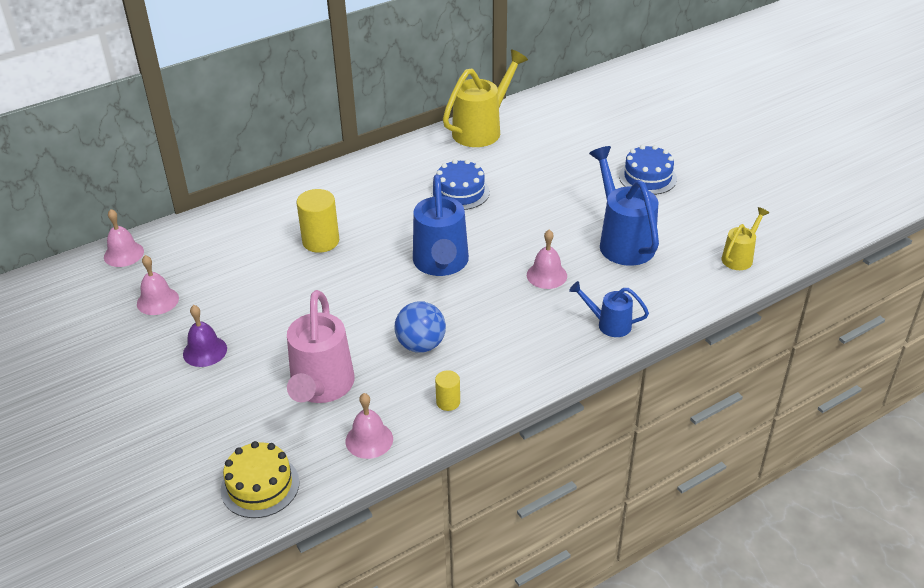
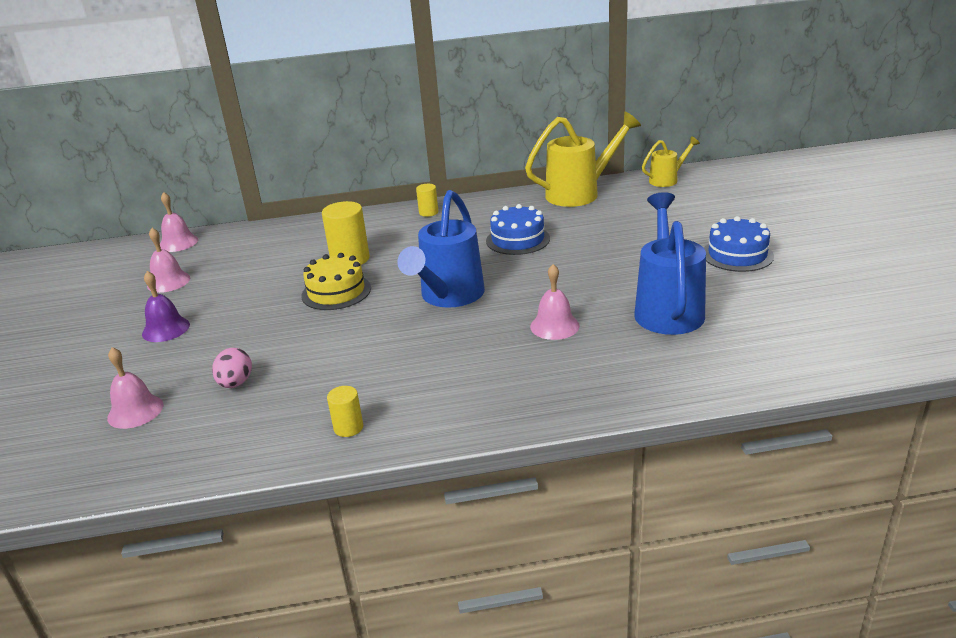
camera: 25 degrees right, 10 degrees down
yellow cake [221,441,299,518] -> yellow cake moved to [301,253,371,310]
pink watering can [287,290,354,403] -> pink egg [212,348,252,388]
pink bell [346,393,393,459] -> pink bell moved to [107,347,163,429]
blue ball [394,301,446,353] -> none
blue watering can [569,281,649,337] -> none
yellow watering can [721,207,769,270] -> yellow watering can moved to [642,136,700,187]
none -> yellow cylinder [416,184,438,217]

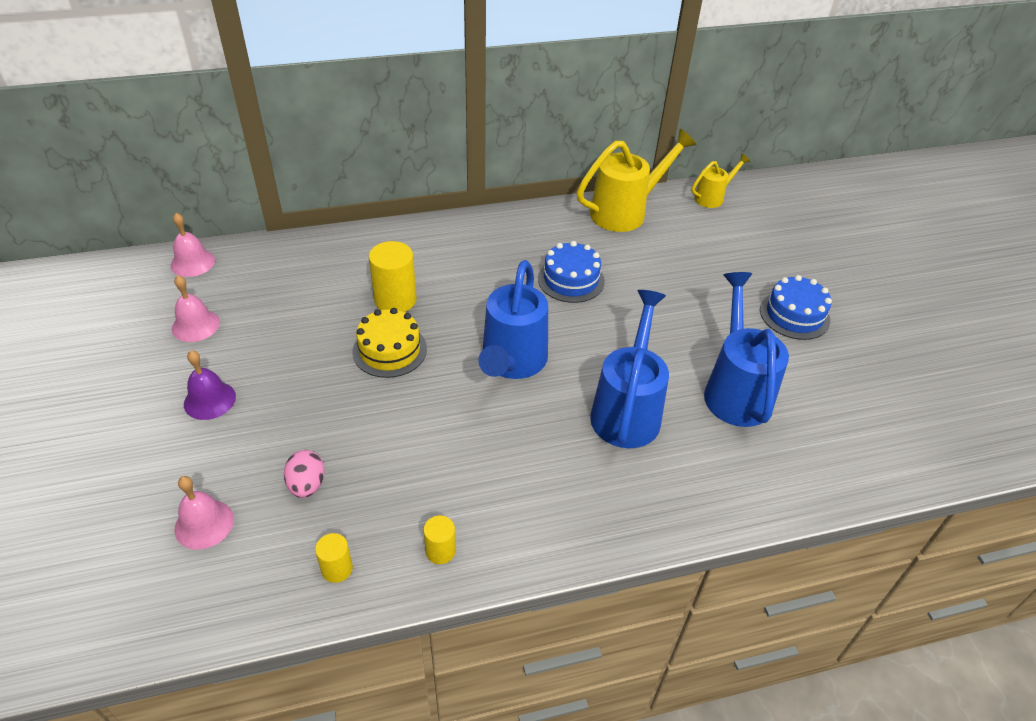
camera: 10 degrees left, 15 degrees up
yellow cylinder [416,184,438,217] -> yellow cylinder moved to [315,533,353,583]
pink bell [530,264,580,340] -> blue watering can [590,290,669,448]

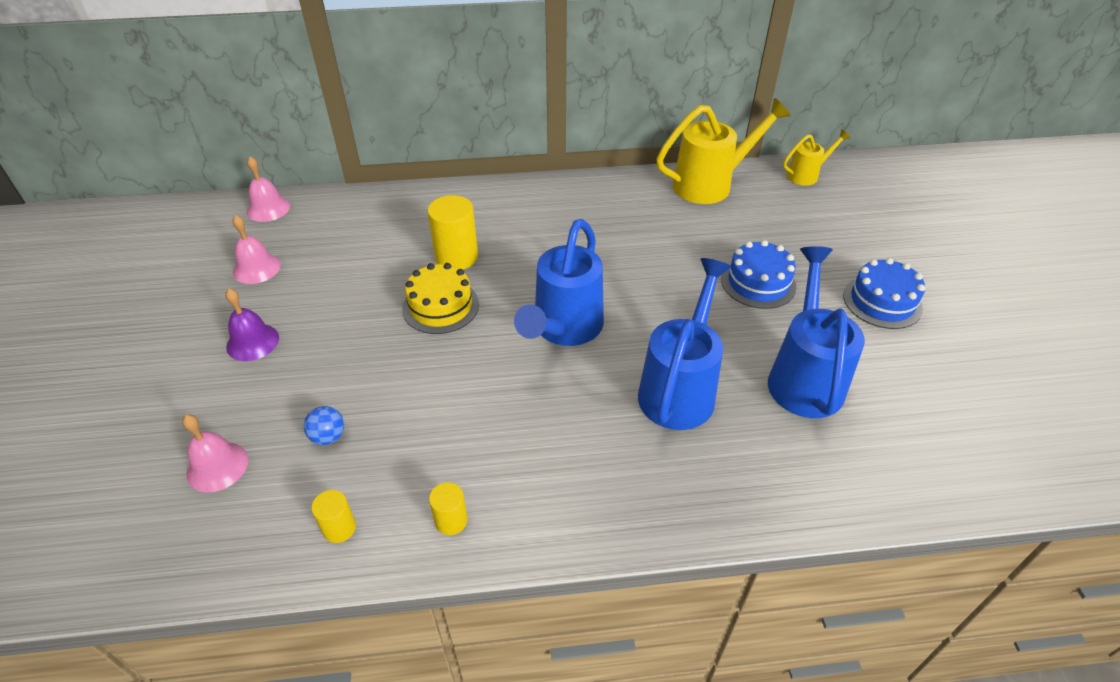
camera: 10 degrees right, 0 degrees up
pink egg [284,450,325,498] -> blue ball [304,406,344,445]
blue cake [538,241,605,303] -> blue cake moved to [721,240,797,309]

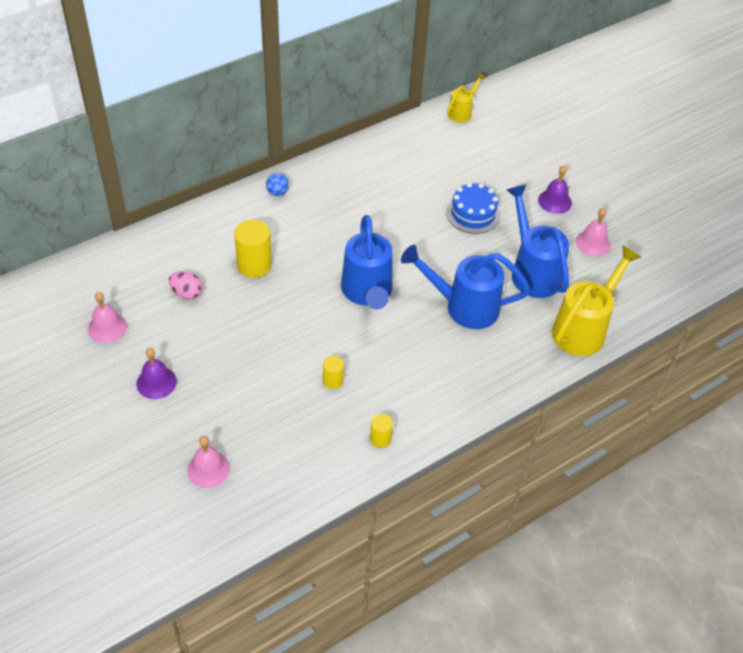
camera: 30 degrees left, 5 degrees up
pink bell [247,157,290,222] -> pink bell moved to [576,208,611,256]
blue ball [304,406,344,445] -> blue ball moved to [266,173,289,196]
yellow cylinder [311,490,356,543] -> yellow cylinder moved to [323,356,344,389]
yellow cake [402,263,479,334] -> none
blue watering can [638,258,731,430] -> blue watering can turned 75 degrees counterclockwise [401,245,530,329]
yellow watering can [656,98,791,204] -> yellow watering can moved to [552,245,641,356]
blue cake [843,258,925,329] -> purple bell [538,166,572,214]
none -> pink egg [169,271,203,300]

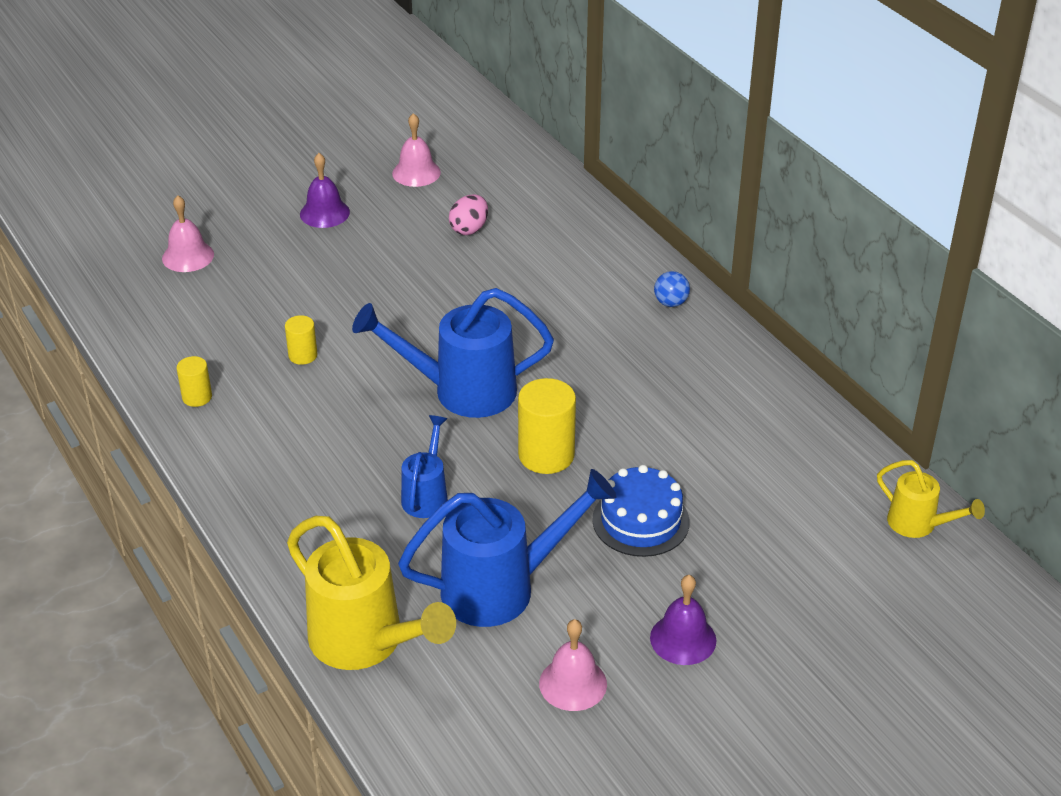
camera: 95 degrees right, 10 degrees down
yellow cylinder [234,220,272,278] -> yellow cylinder moved to [518,378,576,474]
blue watering can [401,245,530,329] -> blue watering can [401,415,448,518], size x0.54

